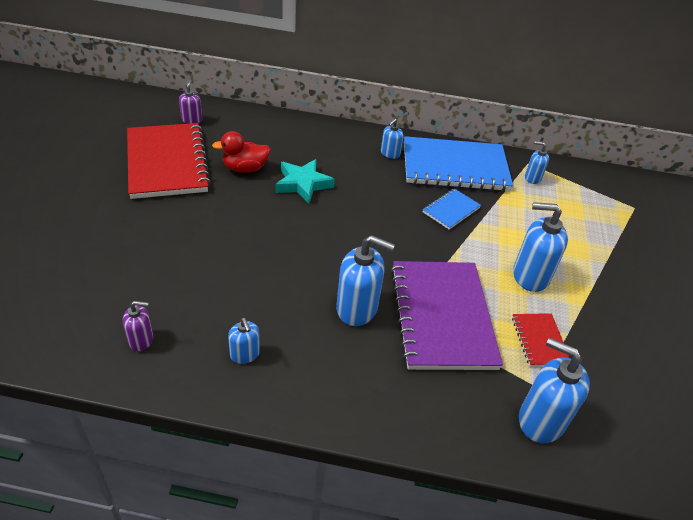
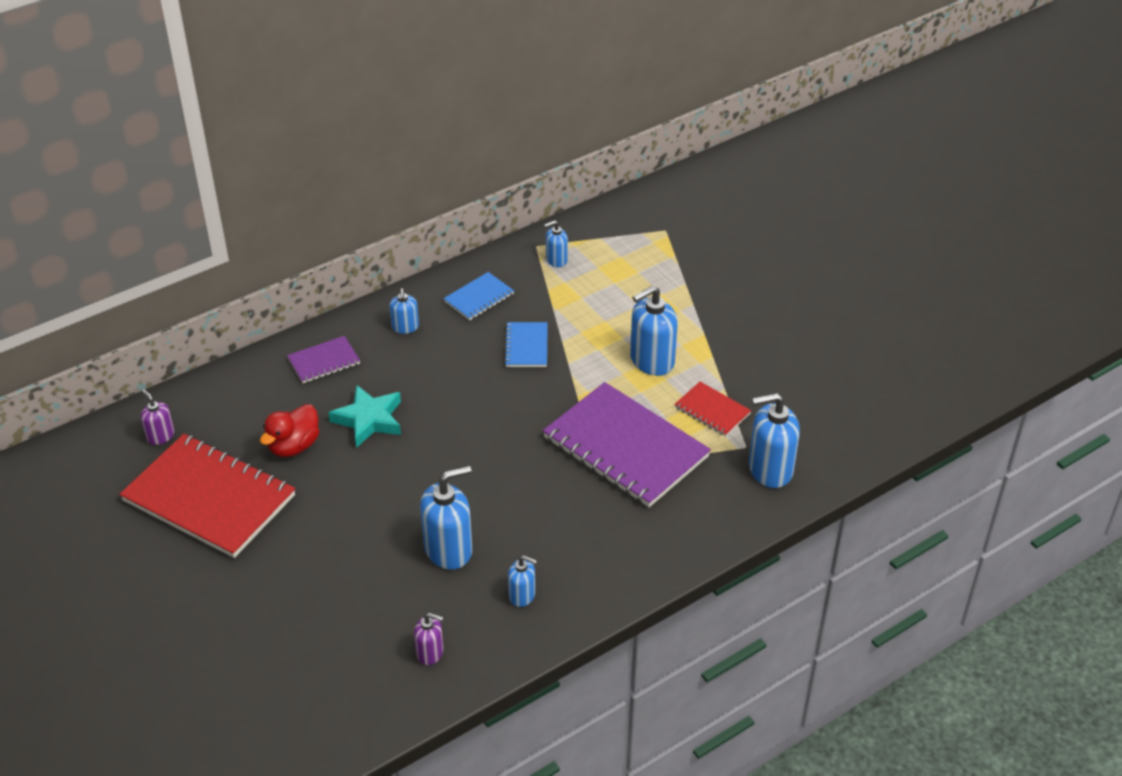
camera: 40 degrees left, 0 degrees up
purple soap dispenser [123,301,153,351] -> purple soap dispenser turned 60 degrees clockwise [414,613,443,665]
blue soap dispenser [336,235,395,326] -> blue soap dispenser moved to [420,466,472,570]
blue notebook [404,136,513,191] -> blue notebook [444,272,514,320], size x0.46
none -> purple notebook [287,336,360,383]

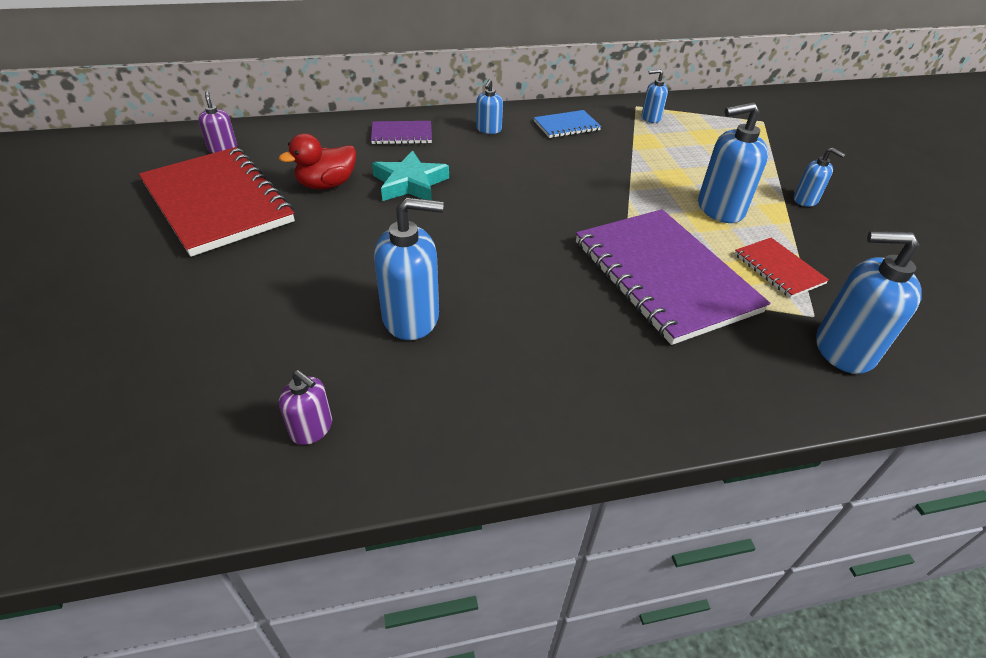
camera: 20 degrees right, 0 degrees up
blue notebook [504,322,548,367] -> none
blue soap dispenser [508,555,537,607] -> blue soap dispenser moved to [794,148,846,207]

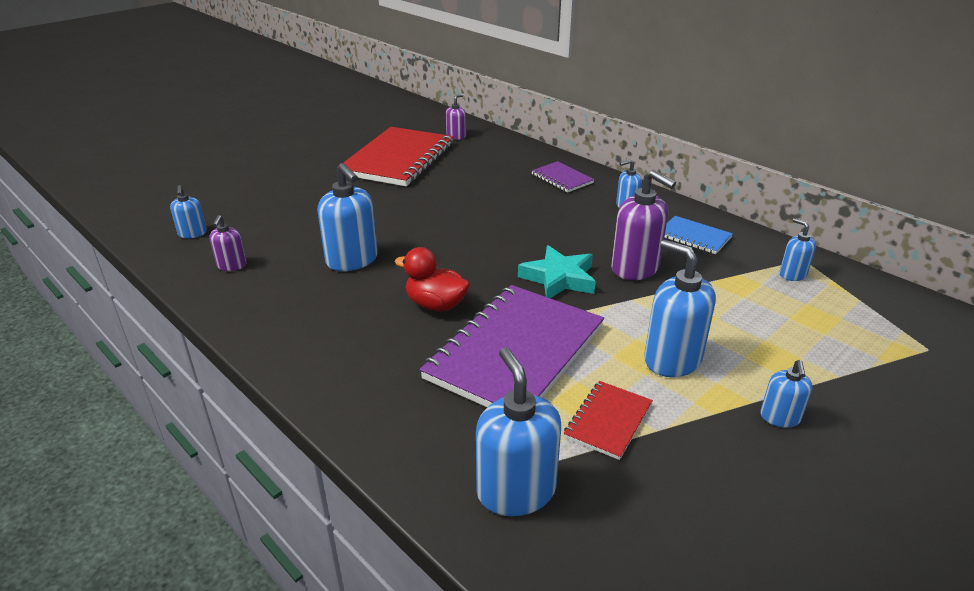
camera: 60 degrees right, 10 degrees down
red duck [279,134,356,189] -> red duck moved to [395,247,470,312]
turquoise star [372,150,449,201] -> turquoise star moved to [518,245,596,298]
none -> blue soap dispenser [170,185,207,238]
none -> purple soap dispenser [611,170,676,280]

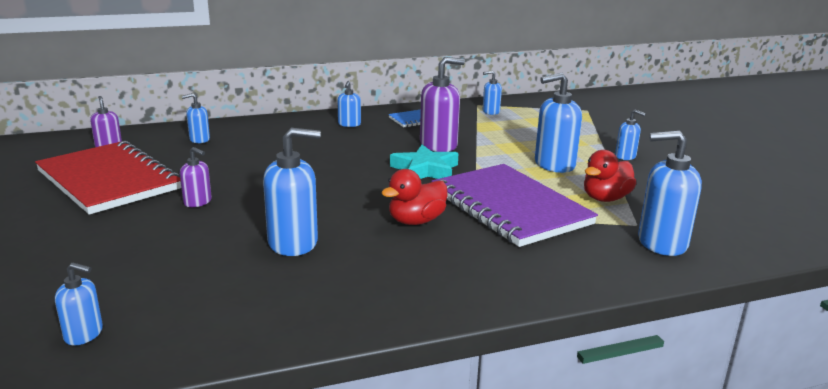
camera: 65 degrees left, 10 degrees down
purple soap dispenser [209,215,247,271] -> purple soap dispenser moved to [180,147,212,207]
purple notebook [531,161,595,193] -> none
red notebook [564,381,653,460] -> red duck [584,150,636,202]
none -> blue soap dispenser [182,93,210,143]

